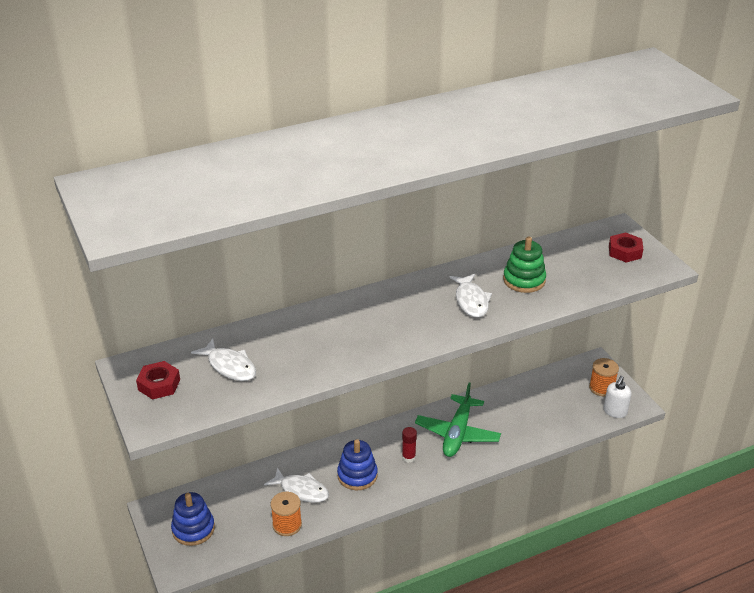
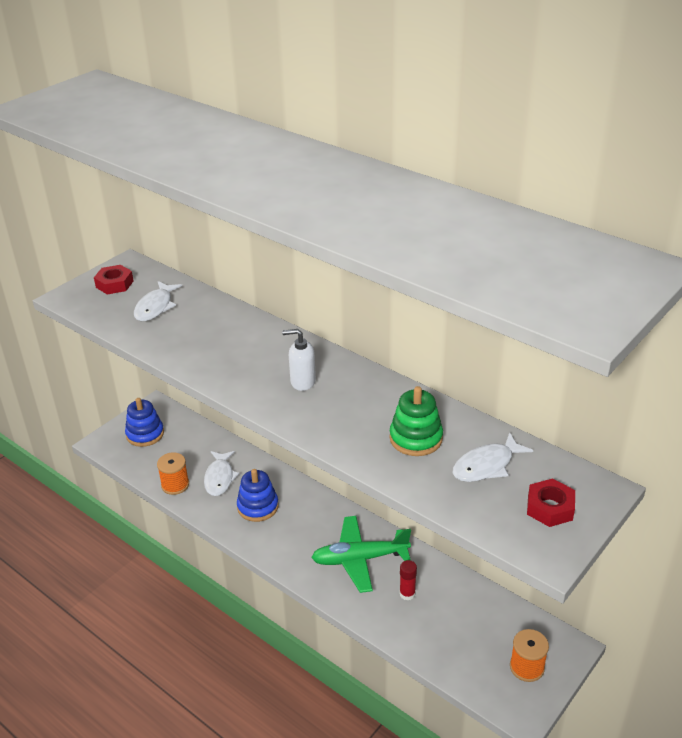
camera: 65 degrees right, 0 degrees up
red glue stick [402,427,417,463] -> red glue stick moved to [399,560,417,601]
white fish [449,274,492,317] -> white fish moved to [453,432,533,482]
white soap dispenser [604,376,631,418] -> white soap dispenser moved to [282,329,316,391]

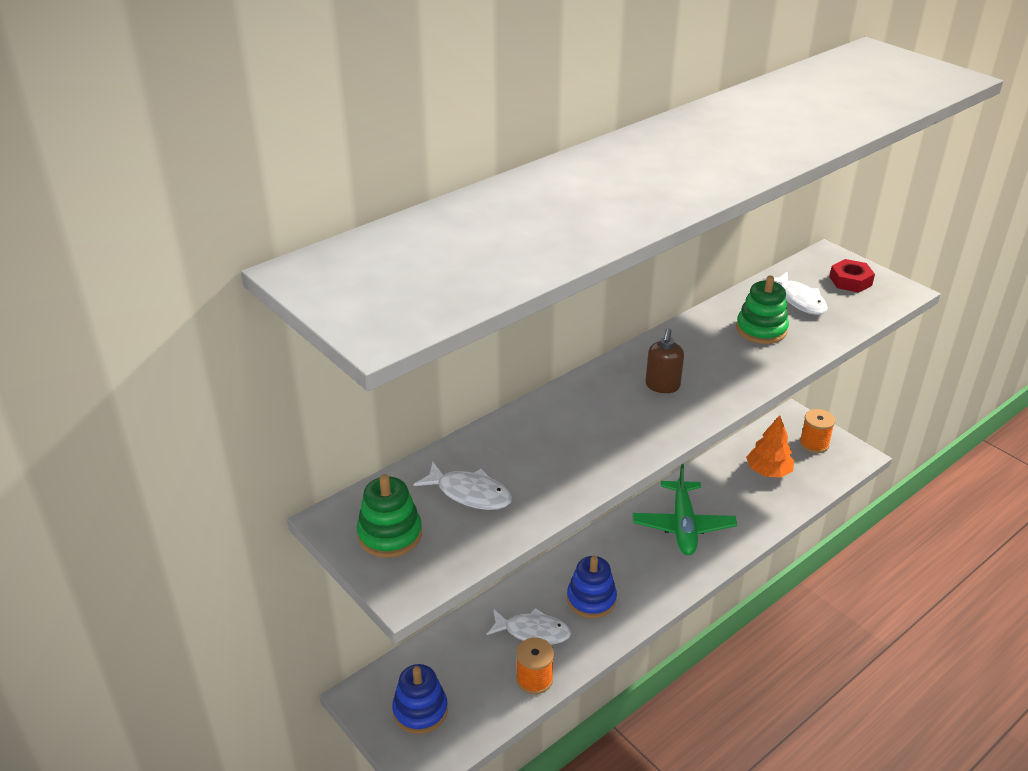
camera: 80 degrees left, 0 degrees up
red nut [94,265,134,294] -> green stacking toy [357,474,422,558]
white soap dispenser [282,329,316,391] -> brown soap dispenser [645,328,684,393]
red glue stick [399,560,417,601] -> none
none -> orange tree [746,415,794,478]

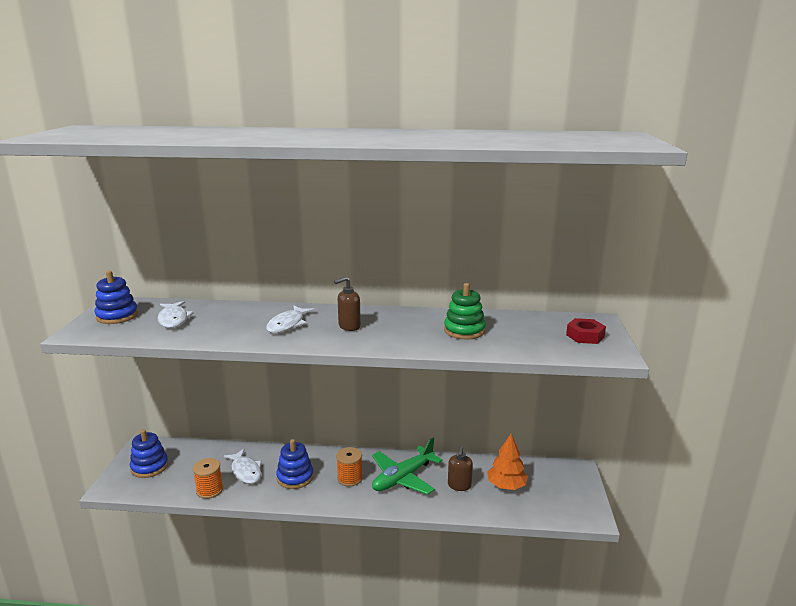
camera: 45 degrees right, 15 degrees down
green stacking toy [357,474,422,558] -> blue stacking toy [95,271,138,324]
white fish [763,272,828,315] -> white fish moved to [266,305,315,333]
orange spool [800,409,835,453] -> orange spool moved to [336,447,363,487]
none -> brown soap dispenser [448,446,473,491]

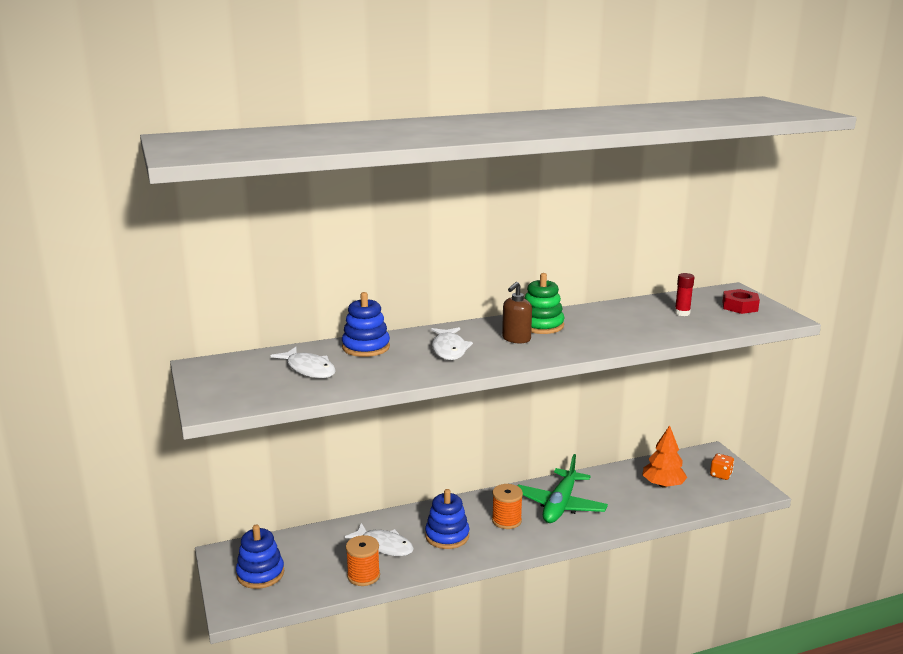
camera: 25 degrees left, 0 degrees up
blue stacking toy [95,271,138,324] -> blue stacking toy moved to [342,292,390,357]
green stacking toy [444,283,486,339] -> green stacking toy moved to [525,273,564,334]
brown soap dispenser [448,446,473,491] -> none
none -> red glue stick [674,273,694,316]
none -> orange dice [710,454,734,480]

